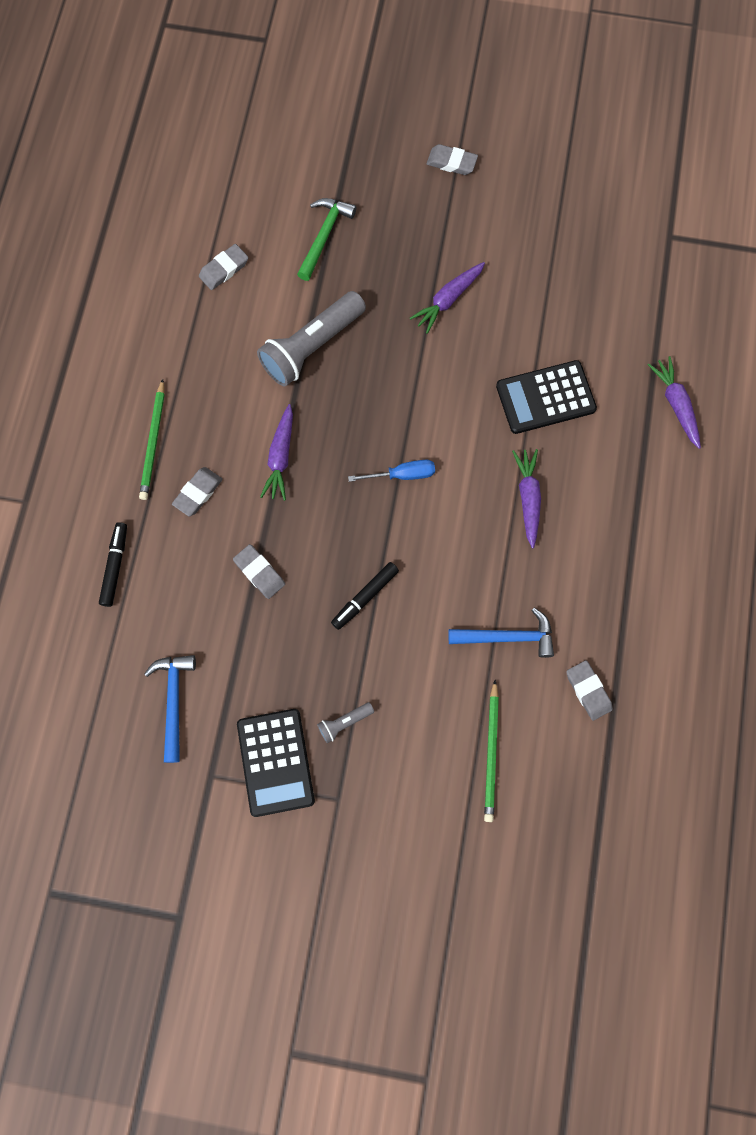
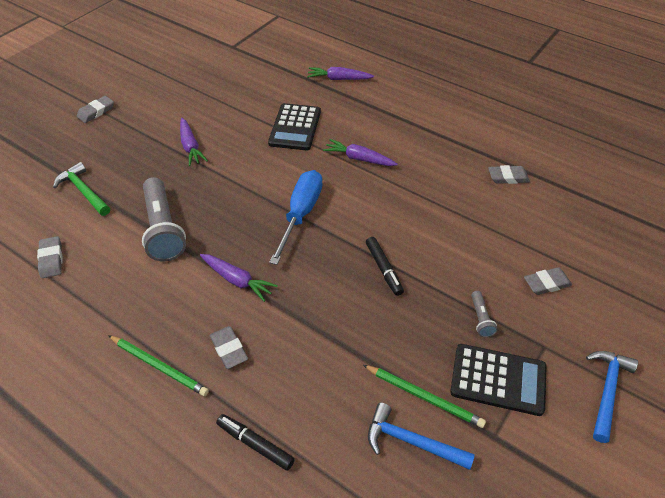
camera: 65 degrees left, 25 degrees down
grey eraser [233,544,285,599] -> grey eraser moved to [524,267,572,295]
blue screwdriver [348,460,435,482] -> blue screwdriver [269,170,323,265], size x1.75
blue hammer [448,608,554,658] -> blue hammer moved to [586,351,638,443]
green pencil [484,680,499,822] -> green pencil moved to [363,365,486,428]

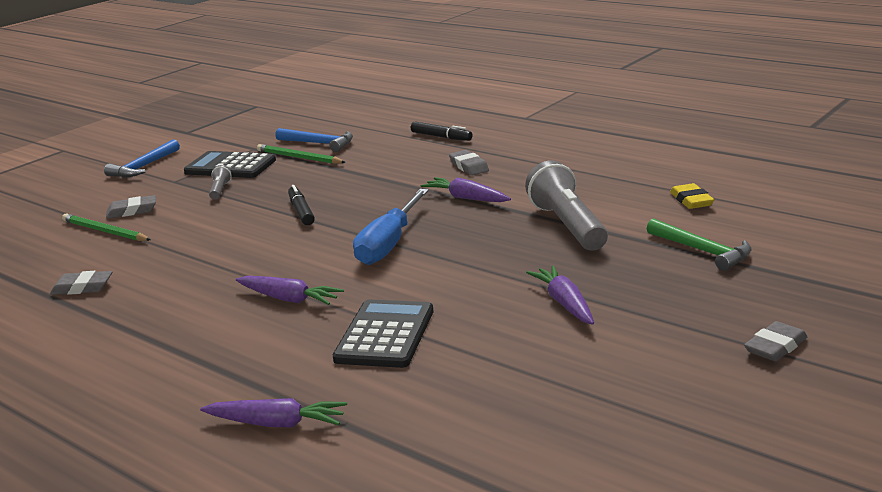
camera: 175 degrees left, 25 degrees down
grey eraser [37,236,62,278] -> yellow eraser [670,183,714,209]
green pencil [108,335,209,396] -> green pencil moved to [62,214,151,241]

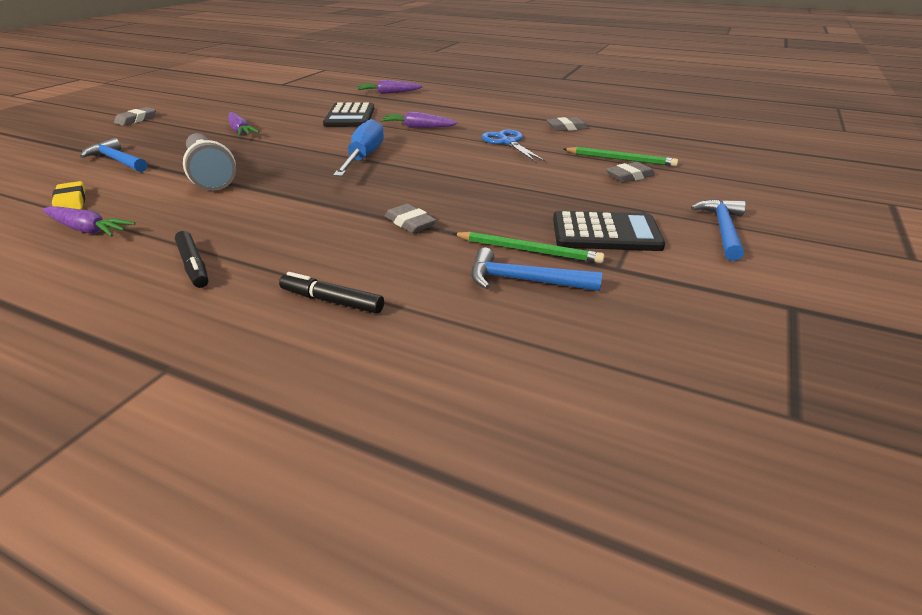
camera: 165 degrees right, 10 degrees up
grey flashlight [209,165,232,200] -> none
black marker [288,185,315,225] -> black marker moved to [175,231,209,288]
purple carrot [421,177,511,202] -> purple carrot moved to [42,206,135,237]
grey eraser [449,150,489,175] -> grey eraser moved to [385,204,436,233]
green hammer [647,218,752,271] -> blue hammer [80,138,147,172]
none -> blue scissors [482,129,545,162]

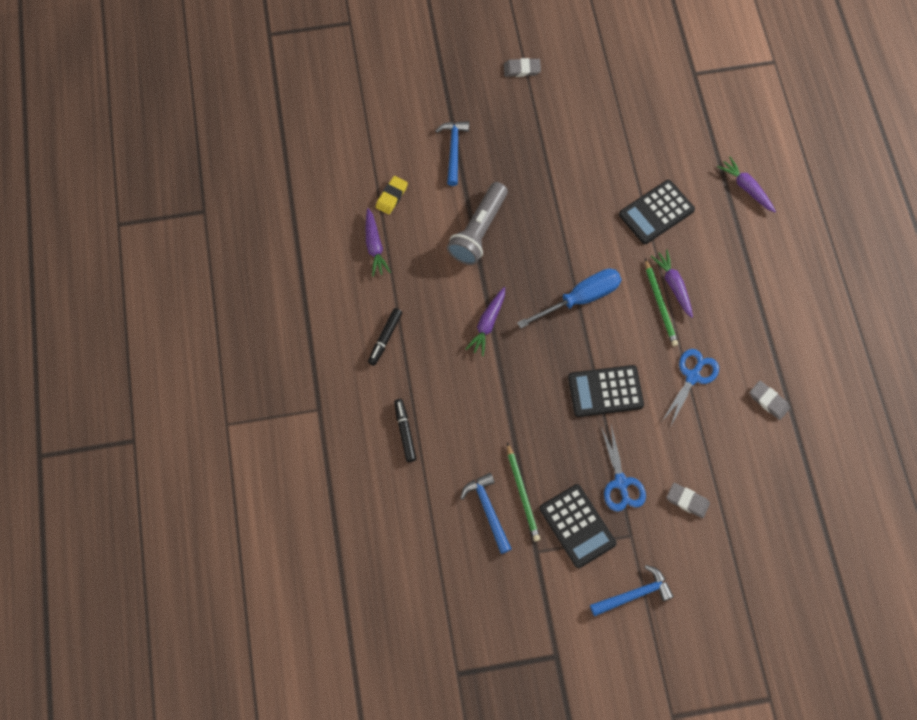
camera: 55 degrees right, 35 degrees up
purple carrot [228,112,259,136] -> purple carrot moved to [466,287,505,356]
grey eraser [385,204,436,233] -> none
green pencil [564,147,678,166] -> green pencil moved to [645,258,678,346]
none -> black calculator [568,365,644,417]
none -> blue scissors [601,425,646,512]

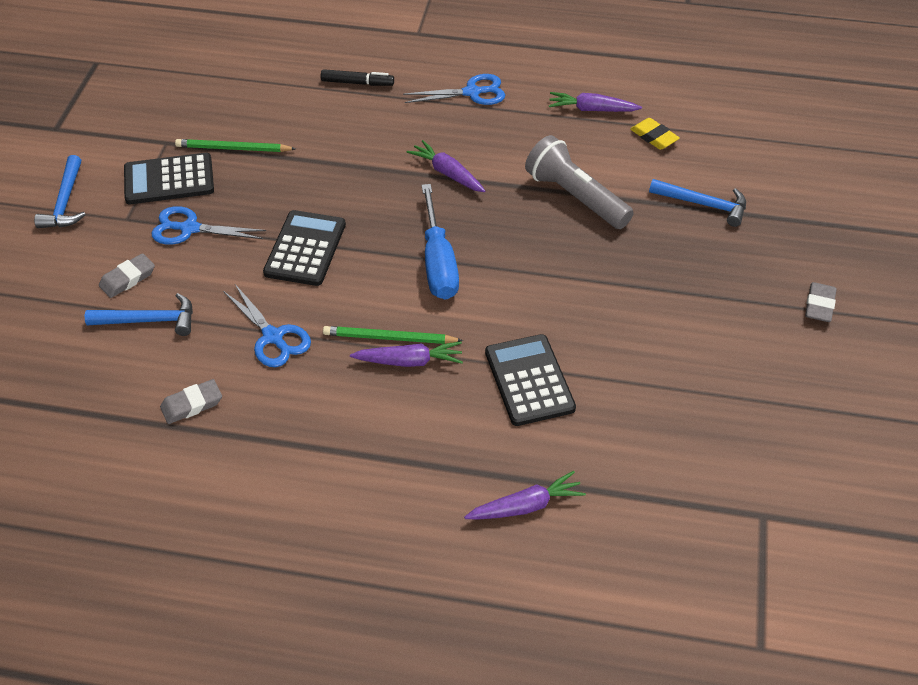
camera: 110 degrees right, 20 degrees down
black marker [368,308,402,366] -> blue scissors [403,74,505,105]
blue hammer [460,473,512,554] -> blue hammer moved to [85,293,193,336]

